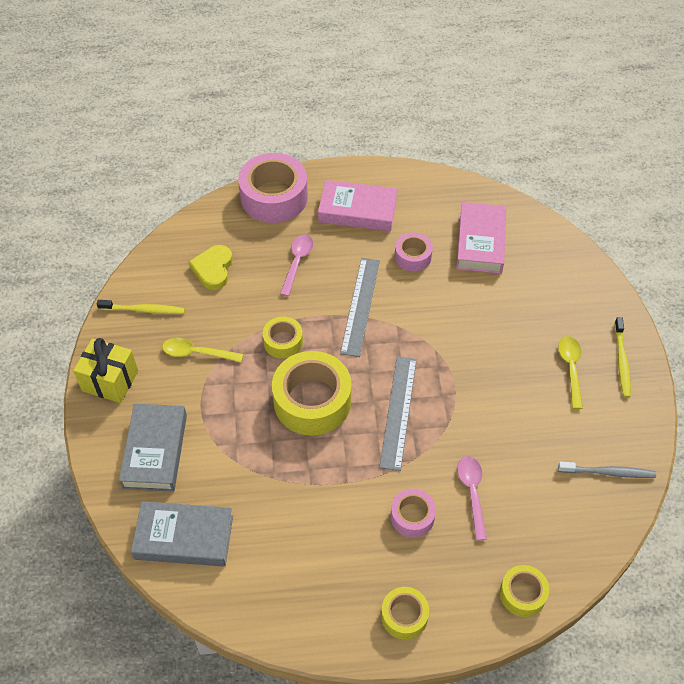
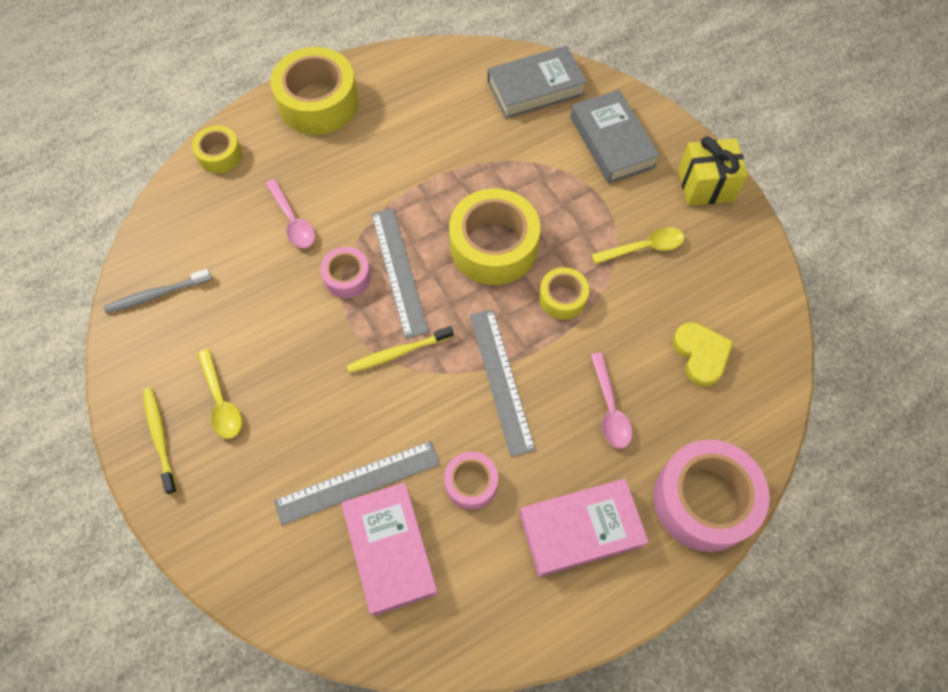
camera: 155 degrees right, 10 degrees up
yellow toothbrush [97,300,185,314] -> yellow toothbrush moved to [347,326,454,373]
yellow tape [381,587,429,640] -> yellow tape [270,47,359,135], size x1.90
pink tape [390,489,436,538] -> pink tape moved to [320,247,371,298]
none -> grey ruler [274,441,440,525]

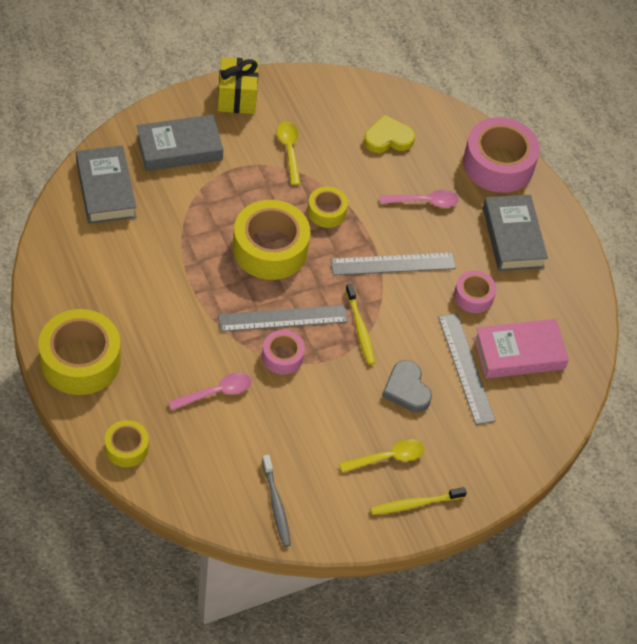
camera: 90 degrees left, 10 degrees down
pink book [519,479,649,577] -> grey book [483,195,548,271]
none -> grey heart [382,360,432,412]

